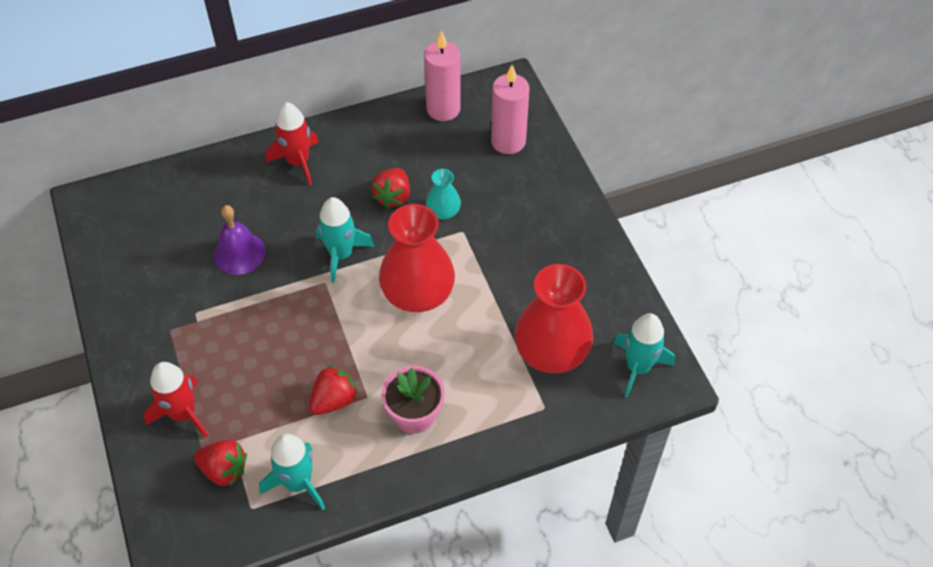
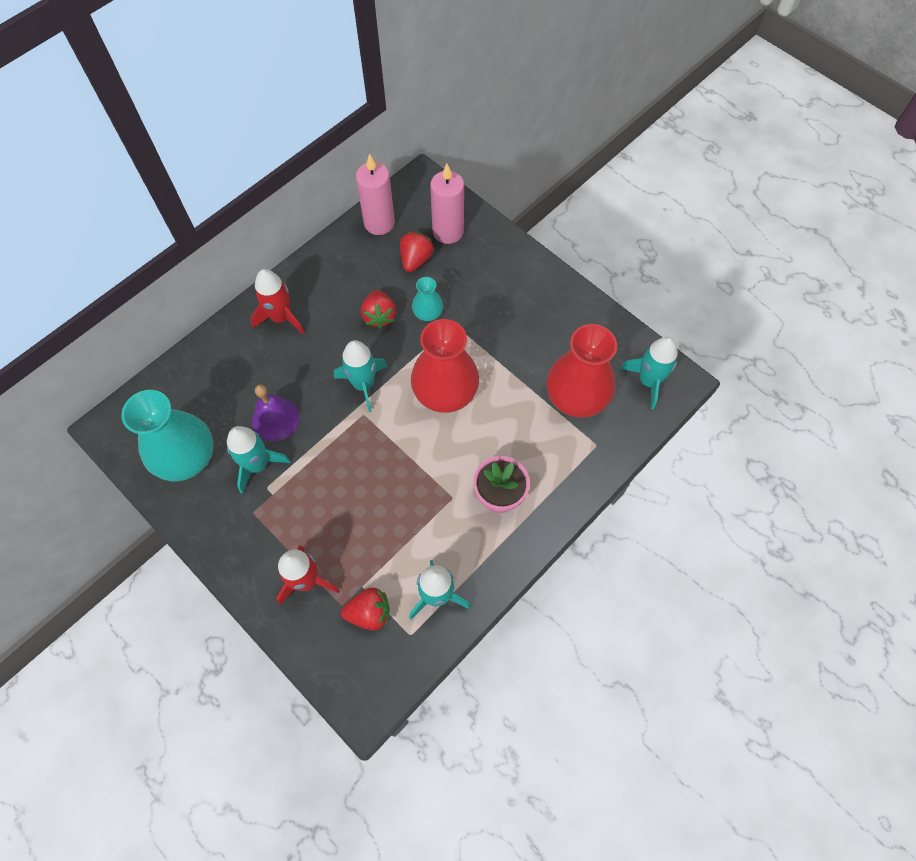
camera: 25 degrees left, 10 degrees up
red strawberry [309,365,358,415] -> red strawberry moved to [400,232,433,272]
none -> turquoise vase [121,390,214,481]
none -> turquoise rocket [227,426,291,494]

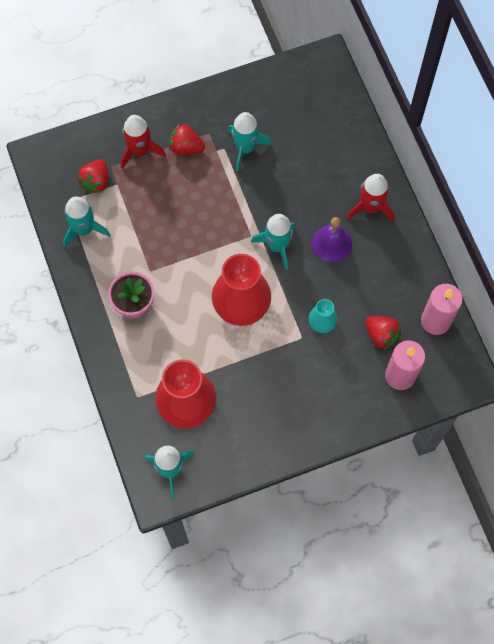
camera: 115 degrees right, 5 degrees up
turquoise vase [121,390,214,481] -> none
purple bell [252,385,300,441] -> purple bell moved to [311,217,352,263]
red strawberry [361,290,396,329] -> red strawberry moved to [169,123,205,155]

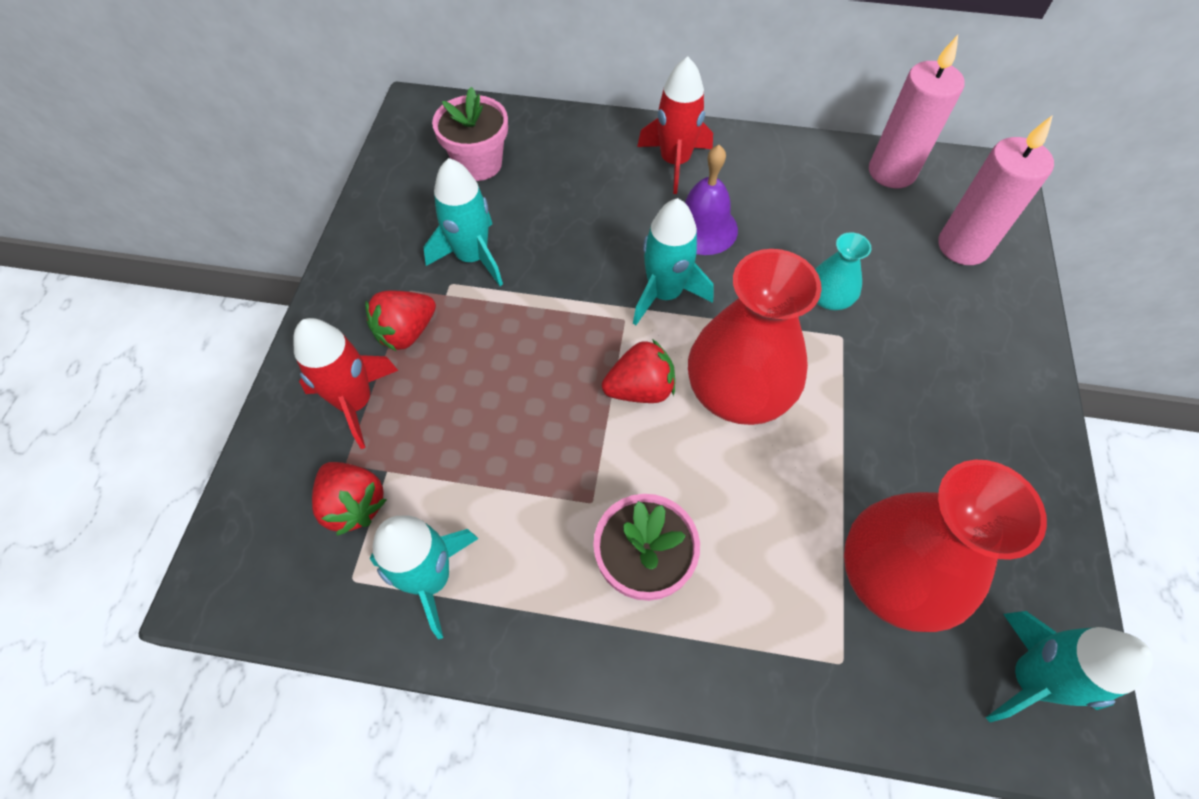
camera: 60 degrees left, 10 degrees down
red strawberry [366,316,402,350] -> red strawberry moved to [602,339,675,403]
none -> pink flower pot [432,87,508,181]

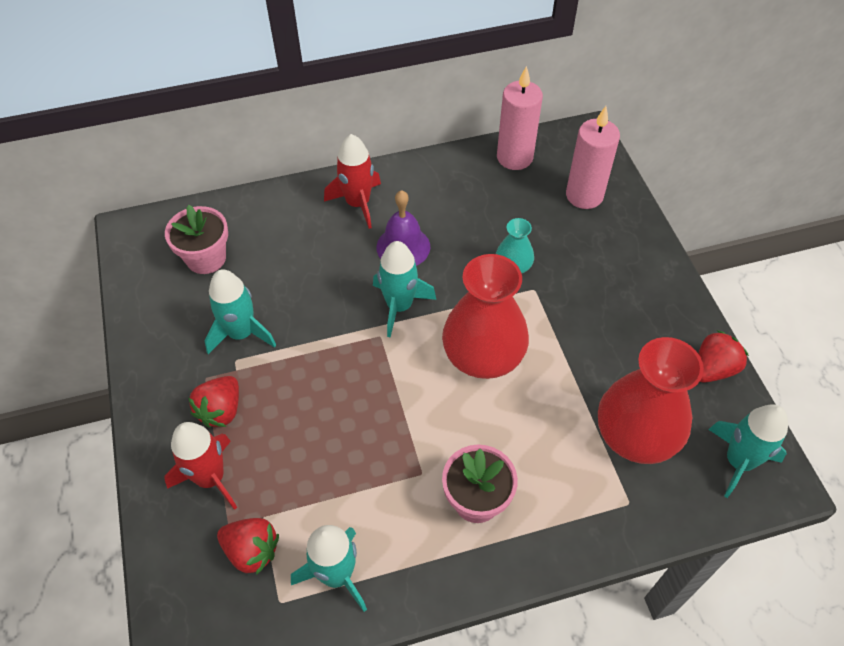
camera: 25 degrees left, 5 degrees down
red strawberry [602,339,675,403] -> red strawberry moved to [698,330,749,382]

